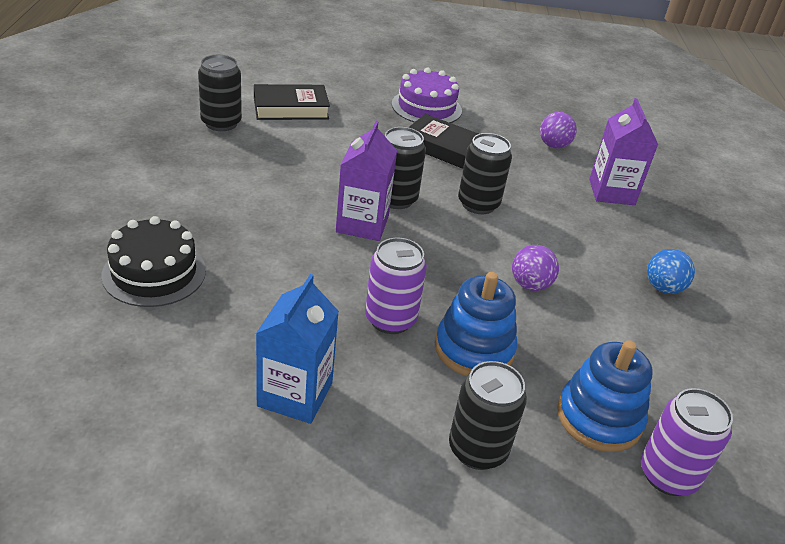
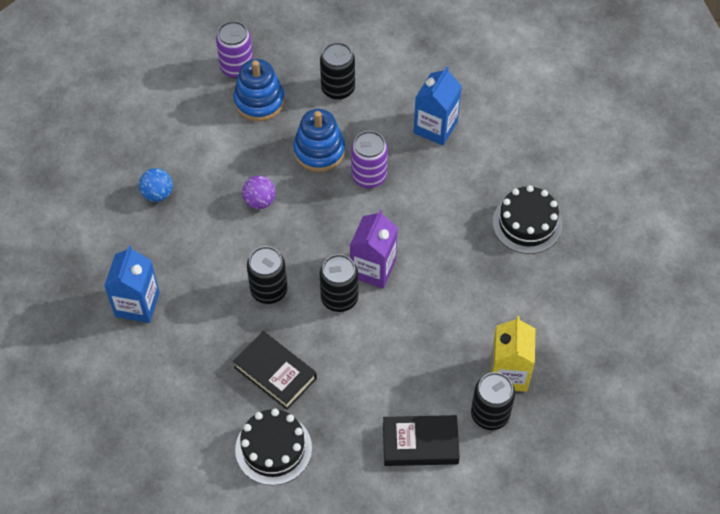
camera: 165 degrees left, 20 degrees up
purple cake [392,68,462,123] -> black cake [235,408,312,485]
purple ball [540,112,577,149] -> none
purple carton [589,98,658,205] -> blue carton [104,245,160,323]
none -> yellow carton [490,316,535,392]

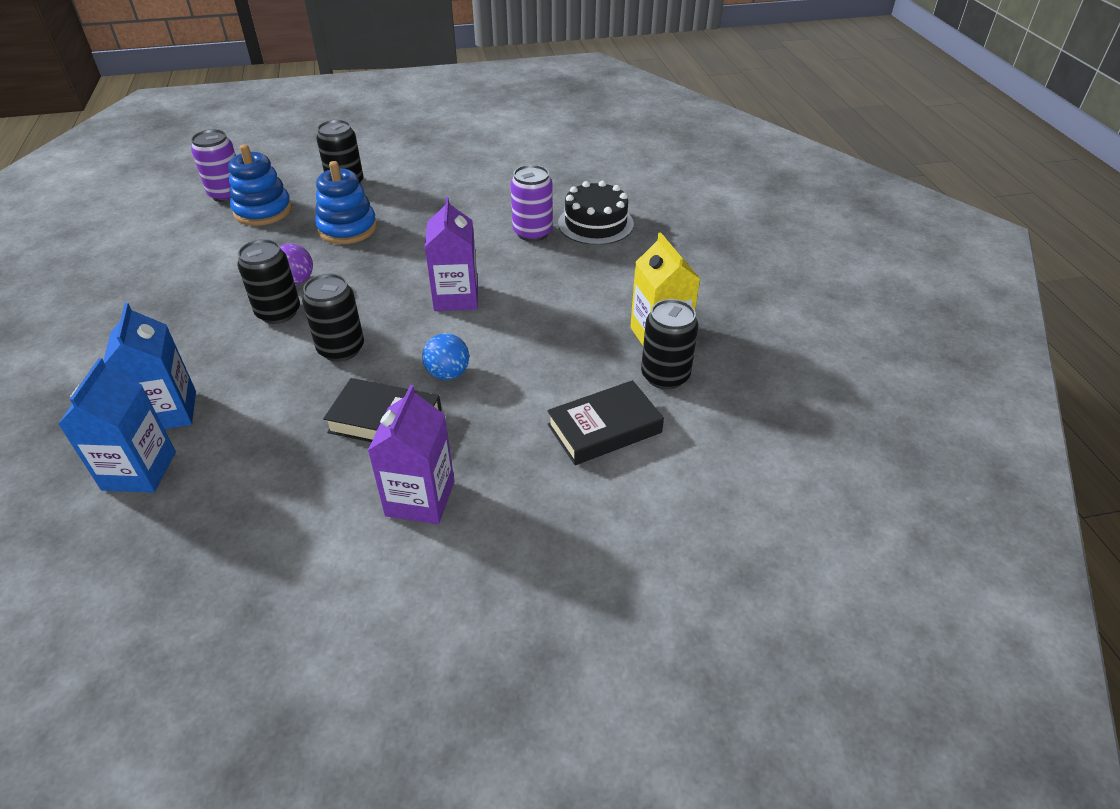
camera: 25 degrees left, 15 degrees down
blue ball [139,168,173,202] -> blue ball moved to [422,333,469,380]
black cake [235,408,312,485] -> purple carton [367,385,454,524]
black can [320,254,358,312] -> black can moved to [237,239,300,324]
purple can [351,131,388,188] -> purple can moved to [511,165,553,242]
blue carton [413,66,462,146] -> blue carton moved to [58,358,176,493]

